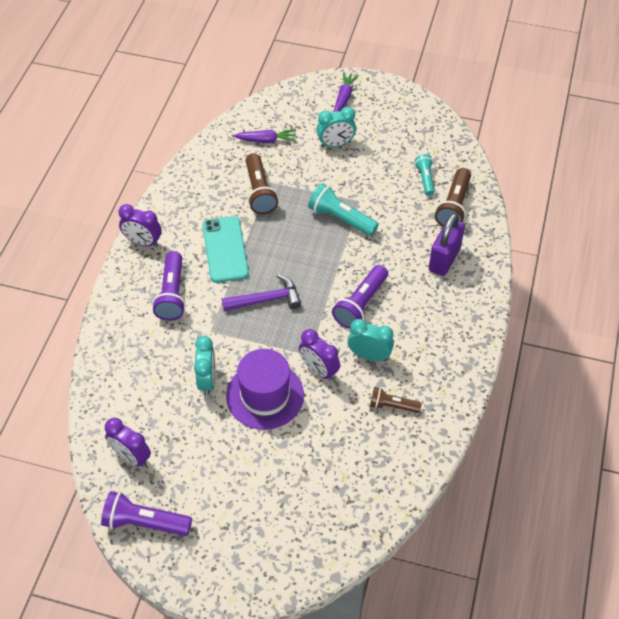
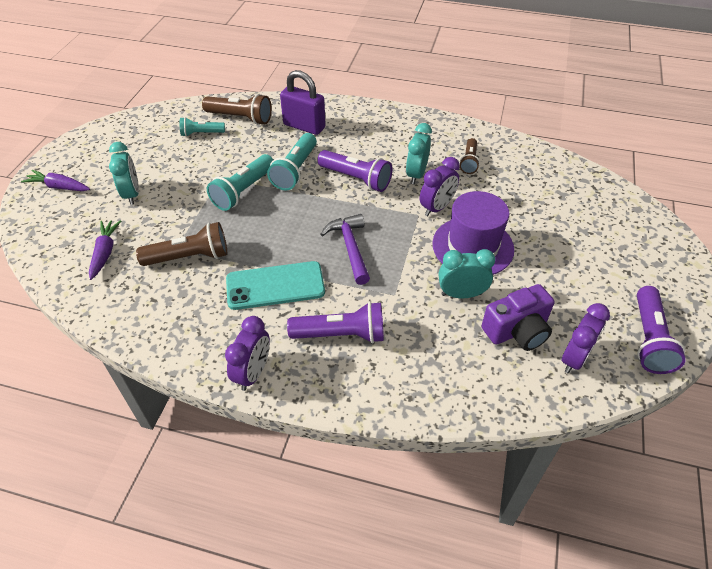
camera: 90 degrees left, 5 degrees down
none -> turquoise flashlight [267,133,317,191]
none -> purple camera [482,284,555,351]

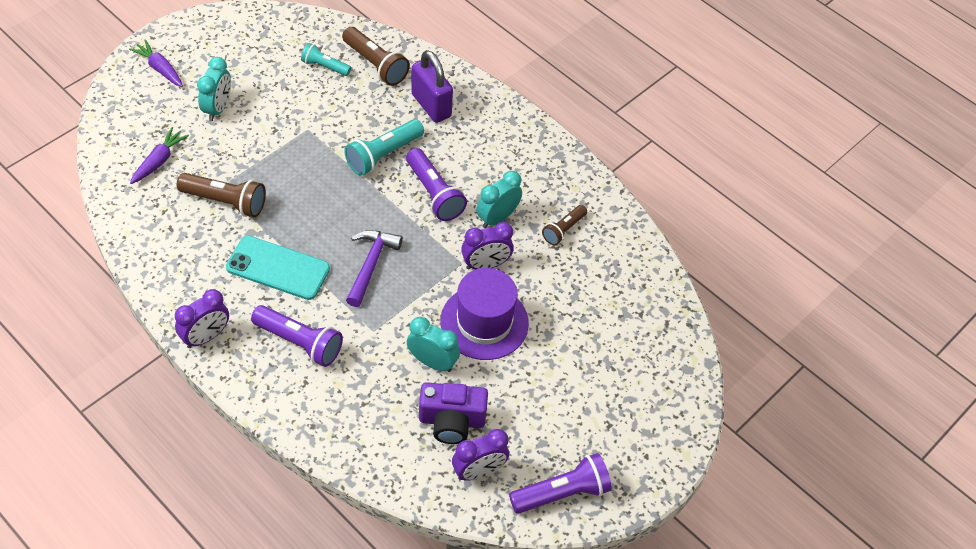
camera: 25 degrees right, 5 degrees up
turquoise flashlight [207,154,273,211] -> none
purple flashlight [637,286,686,374] -> purple flashlight turned 150 degrees counterclockwise [509,453,612,514]

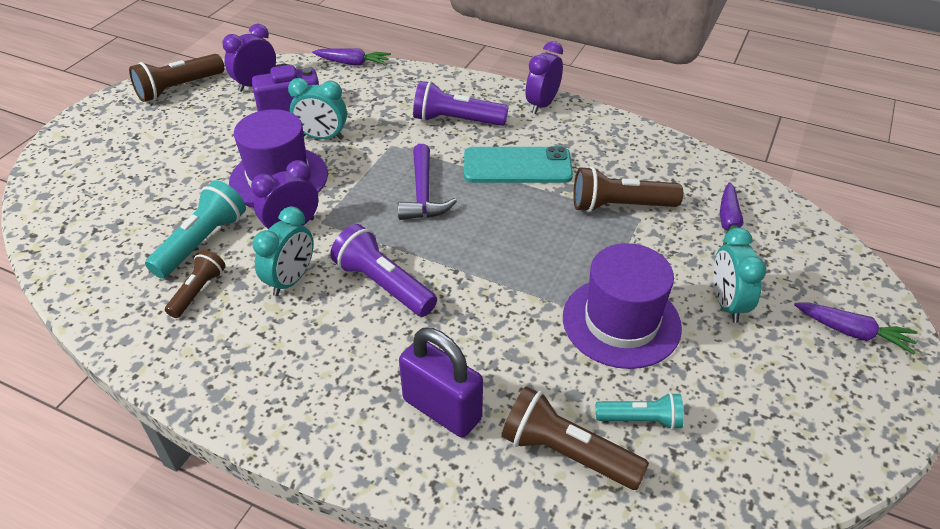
camera: 165 degrees right, 10 degrees down
turquoise flashlight [344,119,424,176] -> turquoise flashlight moved to [145,180,246,279]
purple flashlight [509,453,612,514] -> brown flashlight [129,54,224,102]
none -> purple carrot [312,48,391,66]
none -> purple hat [563,243,682,369]

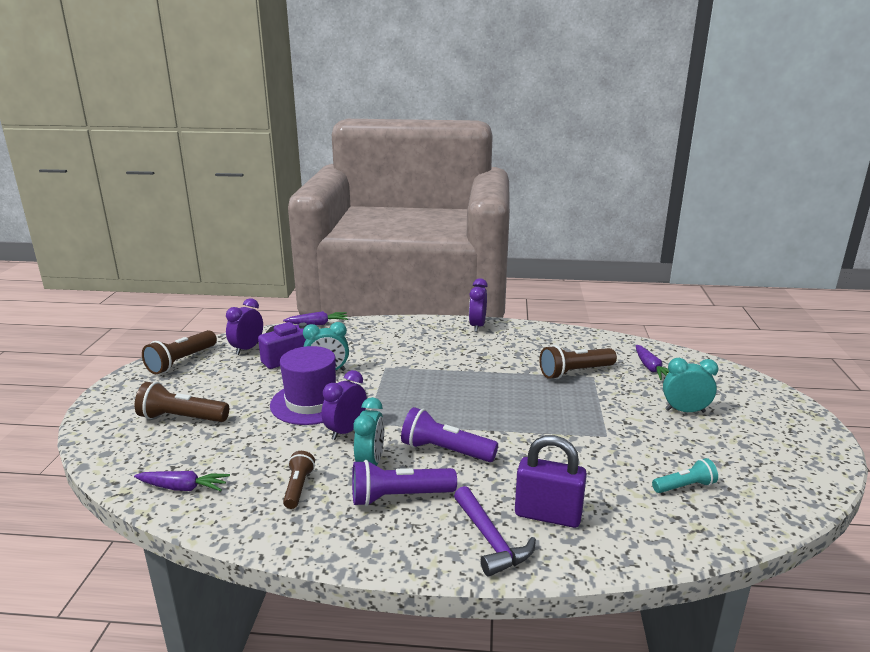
camera: 20 degrees left, 20 degrees down
turquoise flashlight [145,180,246,279] -> none
purple hammer [398,144,457,220] -> purple hammer moved to [454,486,536,577]
purple flashlight [413,81,509,126] -> purple flashlight moved to [352,460,457,506]
turquoise phone [464,146,573,183] -> none
brown flashlight [502,386,649,490] -> brown flashlight moved to [135,382,229,422]
purple hat [563,243,682,369] -> none
turquoise clock [713,228,767,323] -> turquoise clock turned 120 degrees clockwise [663,358,718,413]
purple carrot [794,302,918,354] -> purple carrot moved to [134,471,230,491]

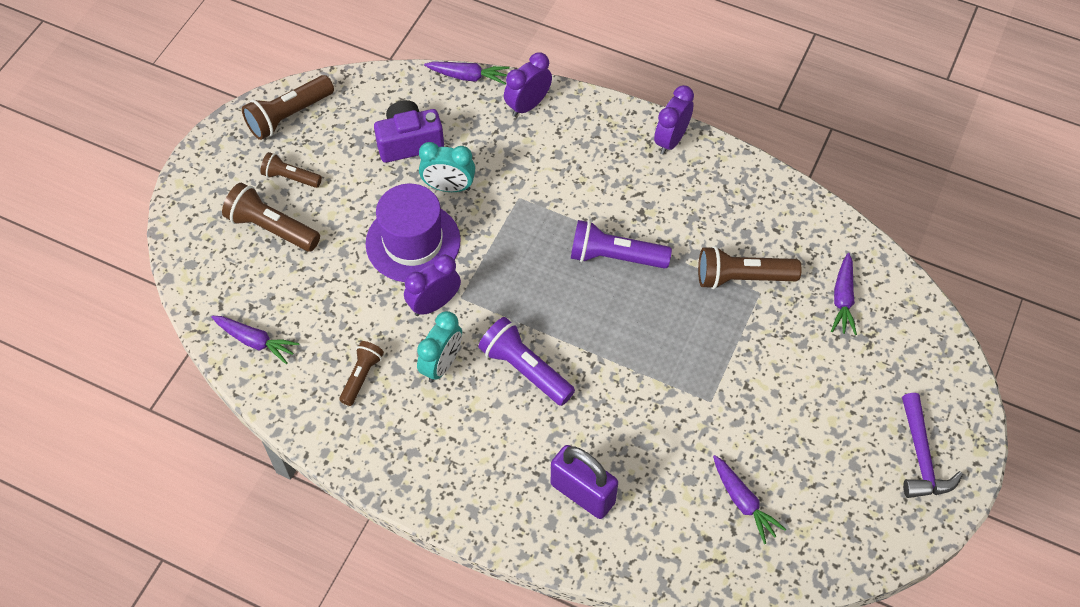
camera: 20 degrees right, 35 degrees up
purple clock [226,298,263,355] -> purple clock moved to [504,53,552,117]
purple flashlight [352,460,457,506] -> purple flashlight moved to [571,220,672,269]
purple hammer [454,486,536,577] -> purple hammer moved to [902,393,963,498]
turquoise flashlight [652,458,718,493] -> purple carrot [713,455,786,544]
turquoise clock [663,358,718,413] -> none
none -> brown flashlight [260,152,322,188]

